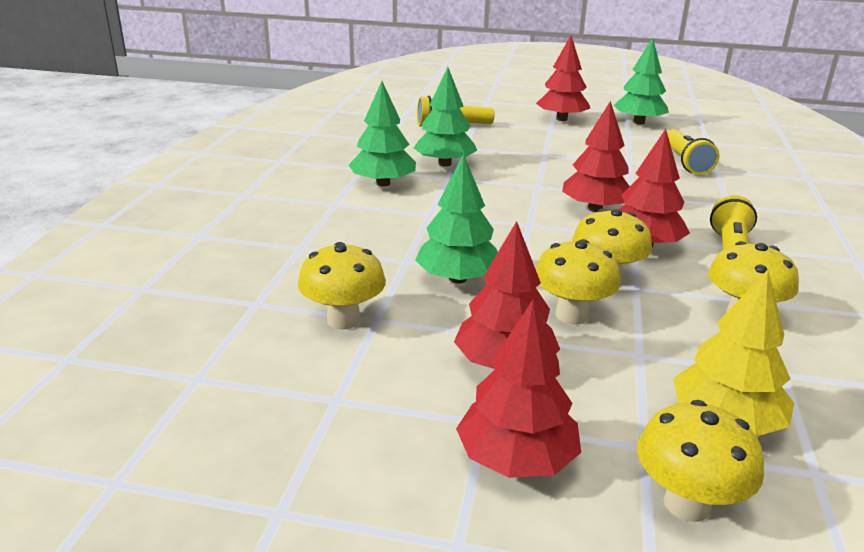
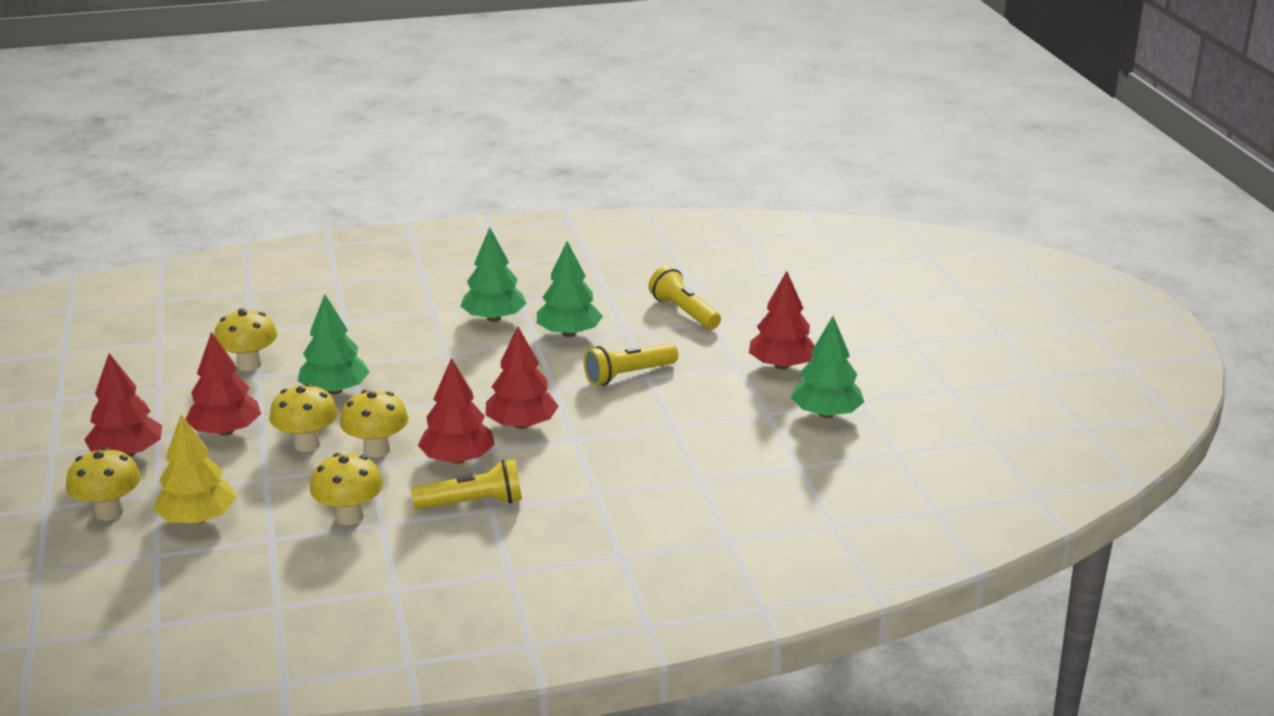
camera: 65 degrees right, 0 degrees up
yellow flashlight [667,129,720,175] -> yellow flashlight moved to [584,343,678,386]

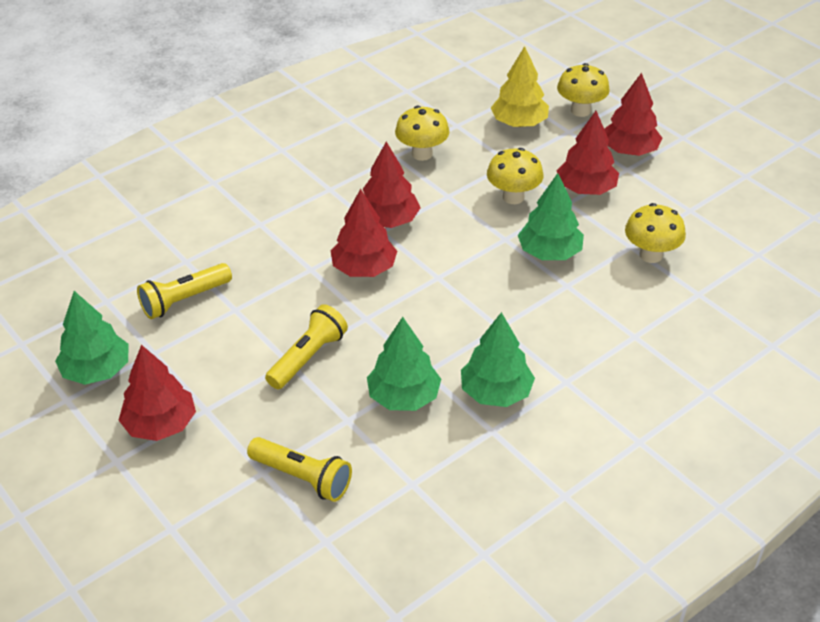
camera: 155 degrees right, 15 degrees up
yellow mushroom [340,390,408,458] -> none
yellow flashlight [411,459,522,509] -> yellow flashlight moved to [137,263,232,319]

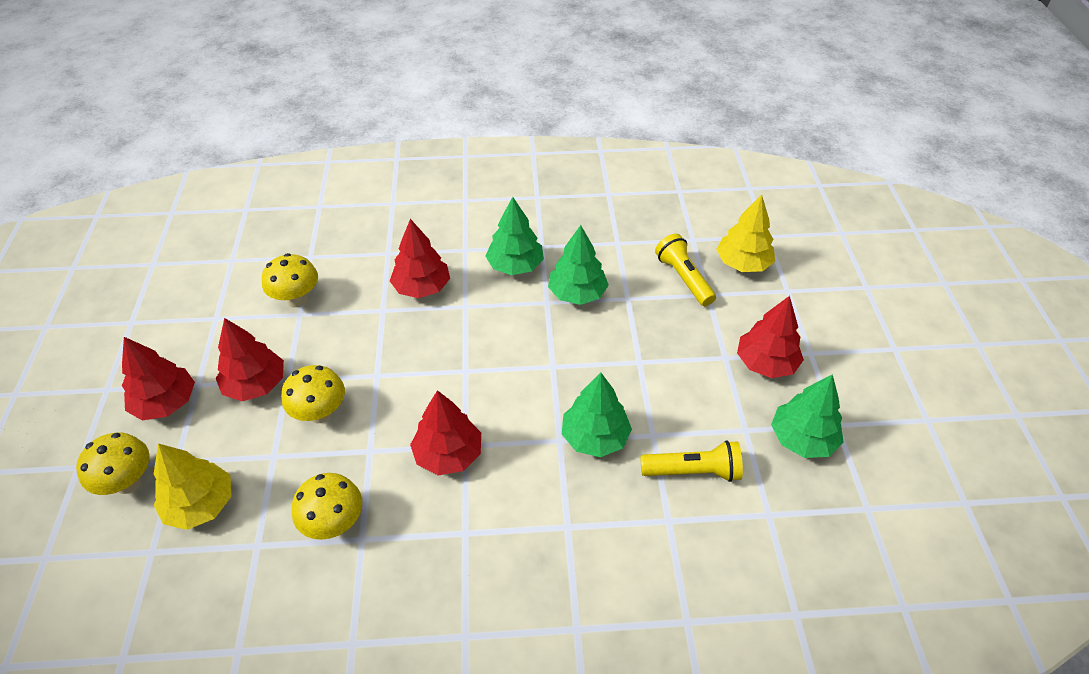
camera: 145 degrees left, 5 degrees up
yellow flashlight [265,304,348,389] -> none
red tree [331,189,397,277] -> red tree moved to [390,219,450,298]
green tree [518,173,584,260] -> green tree moved to [562,373,632,457]
none -> yellow tree [716,195,775,272]

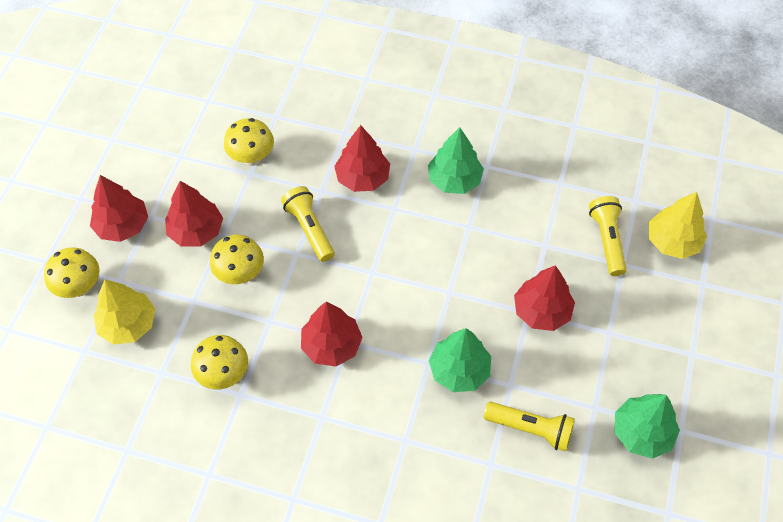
camera: 20 degrees right, 10 degrees up
green tree [548,225,609,305] -> none
red tree [737,296,804,378] -> red tree moved to [514,265,575,331]
none -> yellow flashlight [281,186,335,262]

